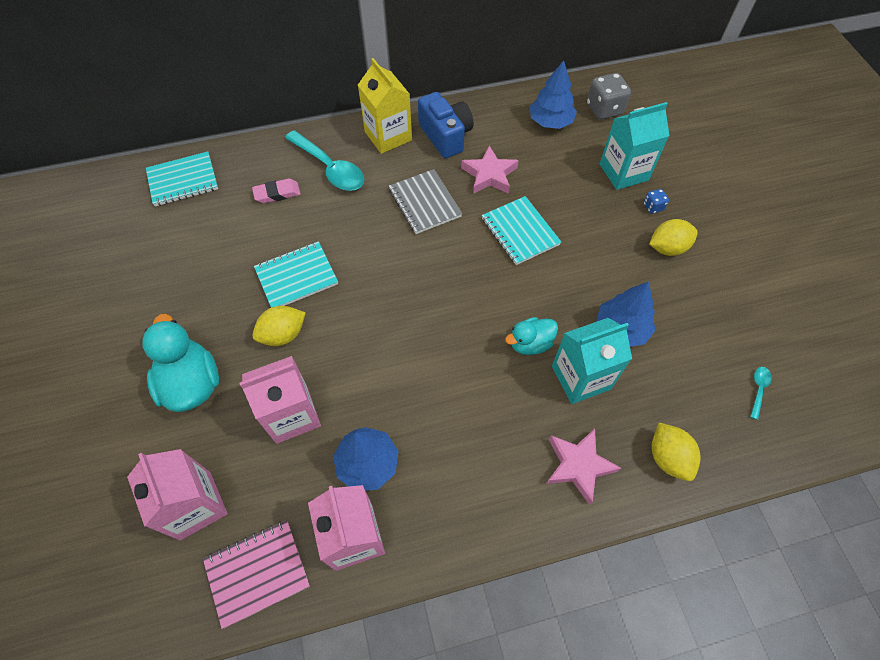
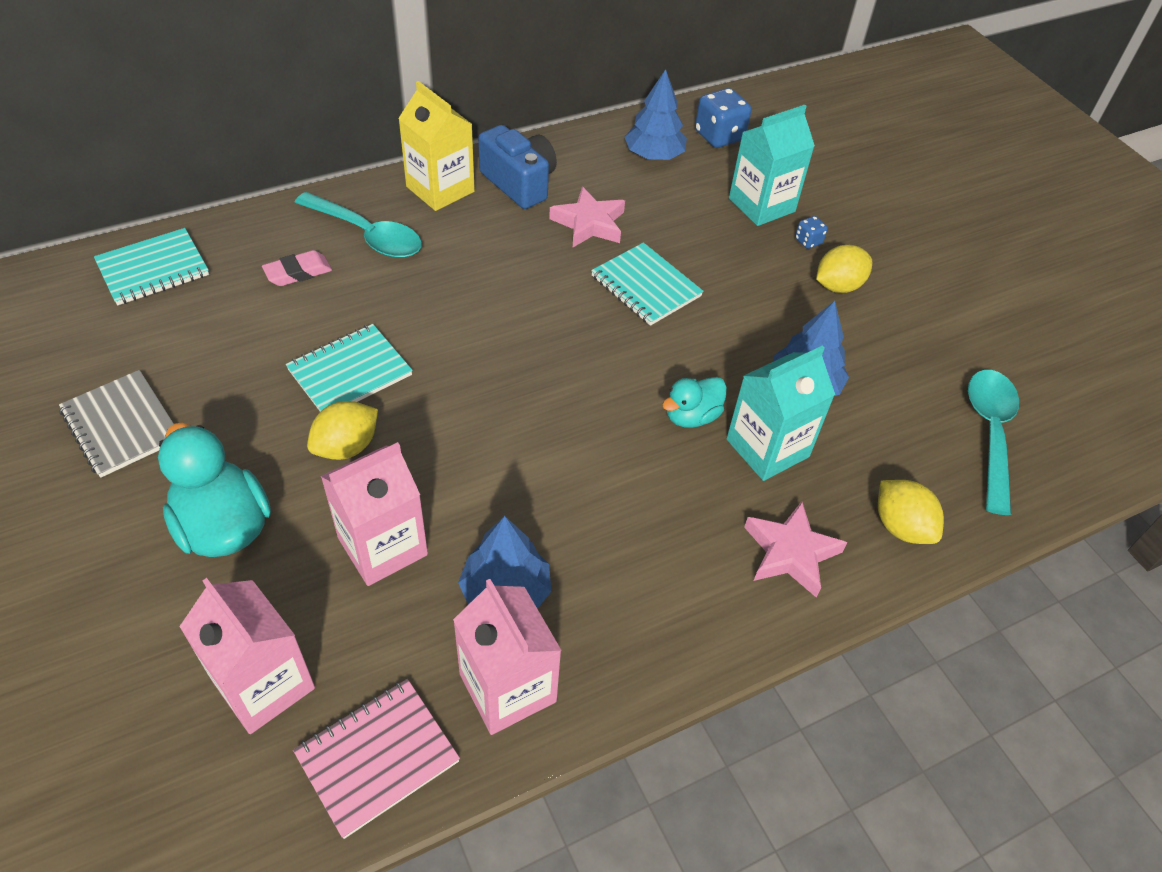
camera: 15 degrees left, 10 degrees down
grey notebook [389,169,462,234] -> grey notebook moved to [59,370,174,478]
grey dice [587,73,631,120] -> blue dice [695,88,752,148]
turquoise spoon [750,367,772,420] -> turquoise spoon [968,370,1019,515], size x2.32

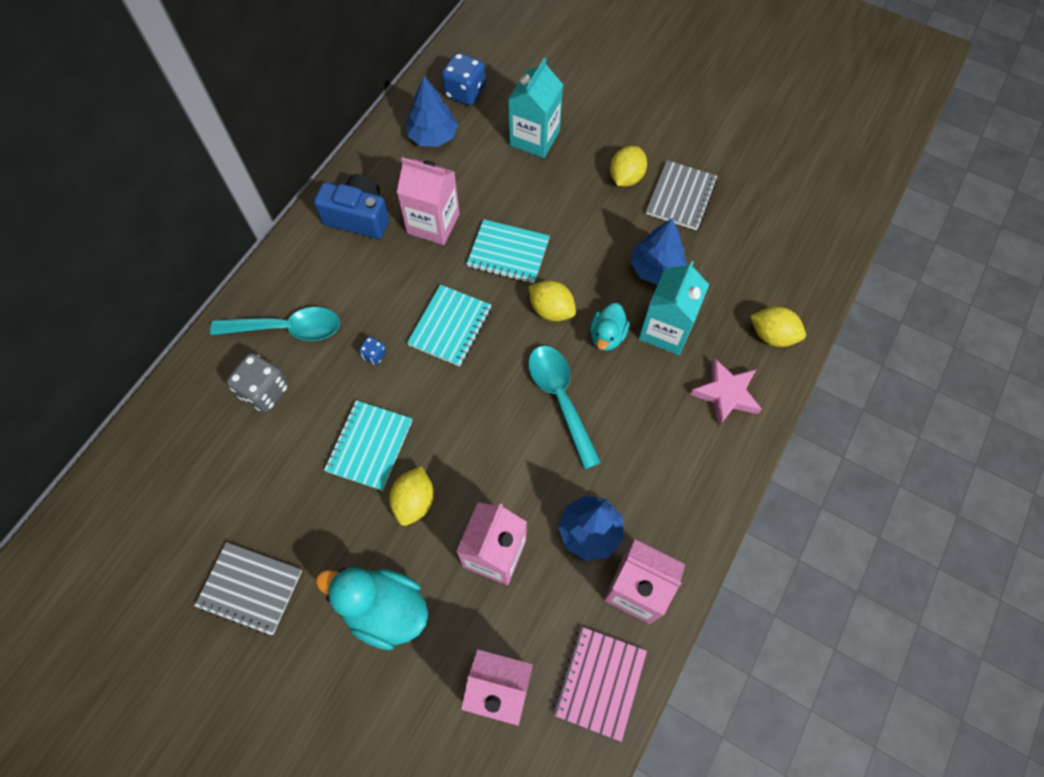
camera: 30 degrees left, 15 degrees up
turquoise notebook [94,228,209,305] -> turquoise notebook moved to [407,284,492,367]
pink eraser [262,250,332,286] -> grey dice [227,353,289,412]
yellow carton [398,81,475,211] -> none
pink star [549,187,625,247] -> pink carton [397,157,460,245]
blue dice [795,216,828,249] -> blue dice moved to [359,337,386,365]
turquoise spoon [968,370,1019,515] -> turquoise spoon moved to [528,346,601,470]
none -> yellow lemon [529,280,576,321]
none -> grey notebook [646,160,717,230]

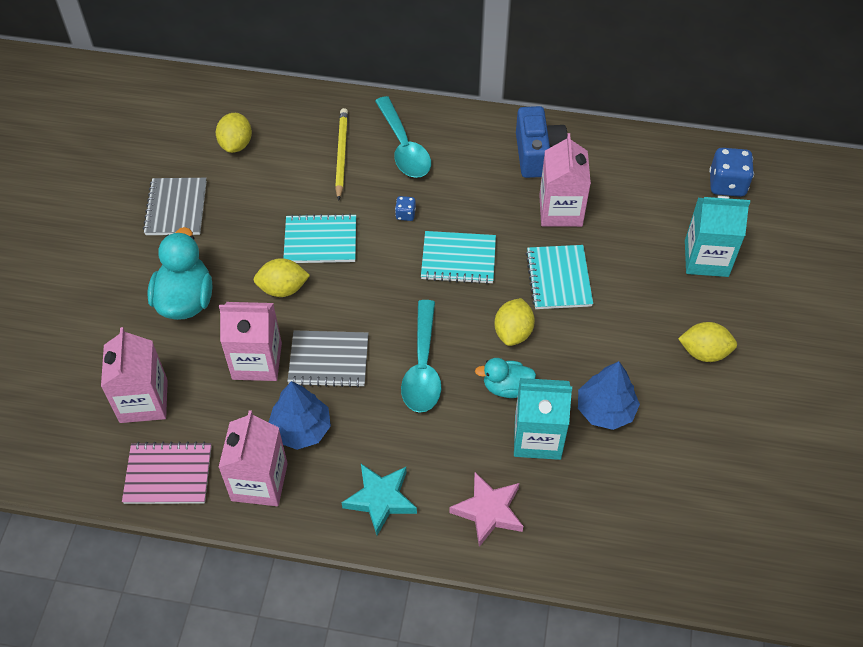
camera: 70 degrees right, 10 degrees down
grey dice [227,353,289,412] -> yellow pencil [335,108,348,201]
blue tree [406,77,458,147] -> none
turquoise spoon [528,346,601,470] -> turquoise spoon turned 135 degrees clockwise [401,300,441,413]
grey notebook [646,160,717,230] -> grey notebook moved to [287,330,369,387]
yellow lemon [750,307,806,347] -> yellow lemon moved to [216,113,252,153]
none -> turquoise star [341,464,417,535]

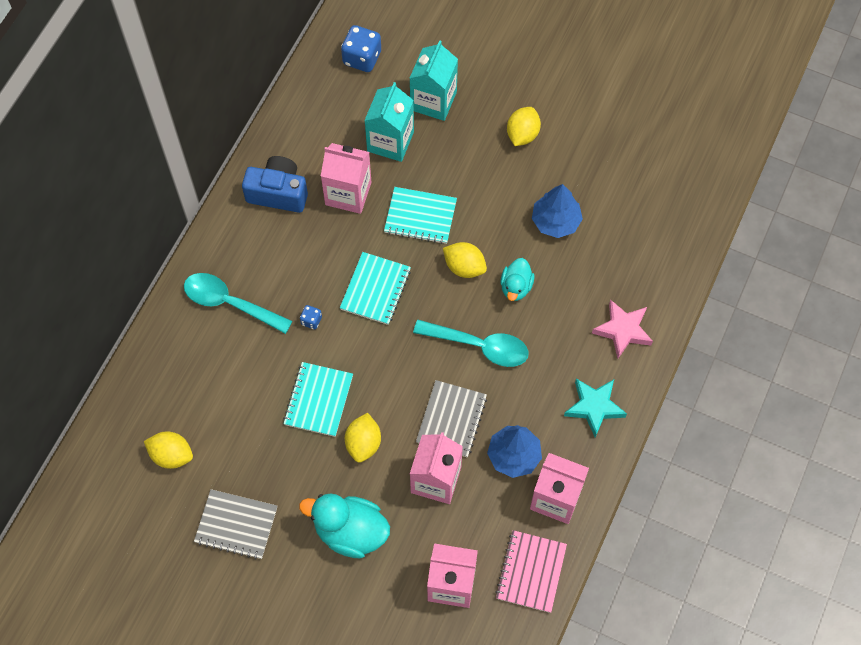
camera: 75 degrees left, 10 degrees up
yellow pencil [335,108,348,201] -> none
turquoise spoon [375,96,431,178] -> turquoise spoon turned 150 degrees counterclockwise [184,273,292,334]
turquoise carton [514,378,572,460] -> turquoise carton moved to [364,82,414,162]

